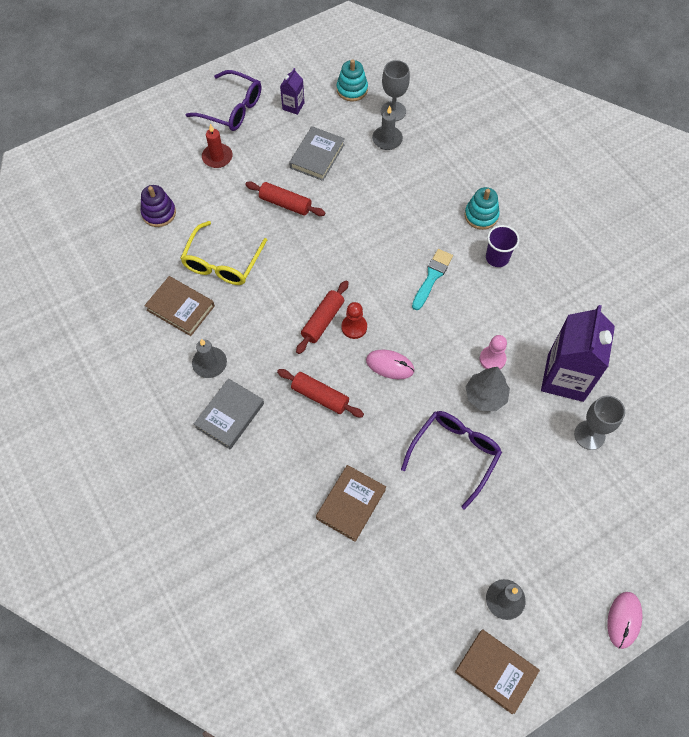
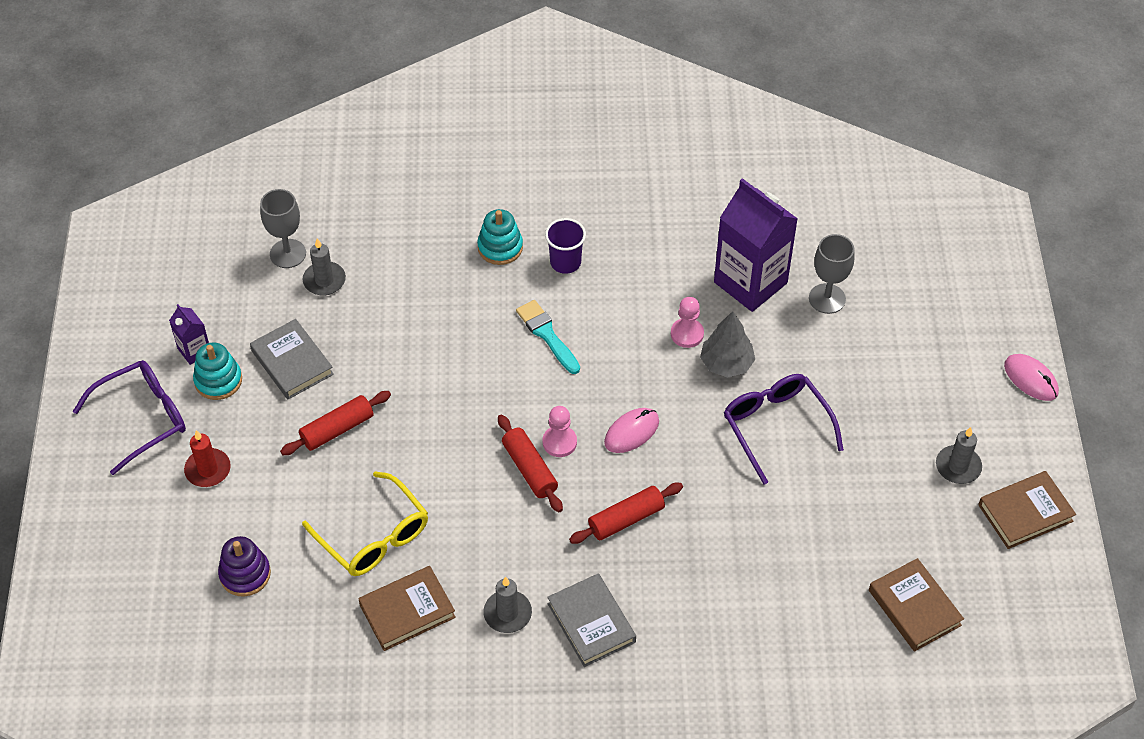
camera: 60 degrees left, 10 degrees down
brown book [316,465,386,542] -> brown book moved to [869,558,964,651]
turquoise stacking toy [337,59,368,101] -> turquoise stacking toy moved to [193,342,242,400]
red pawn [341,302,367,339] -> pink pawn [543,406,577,457]

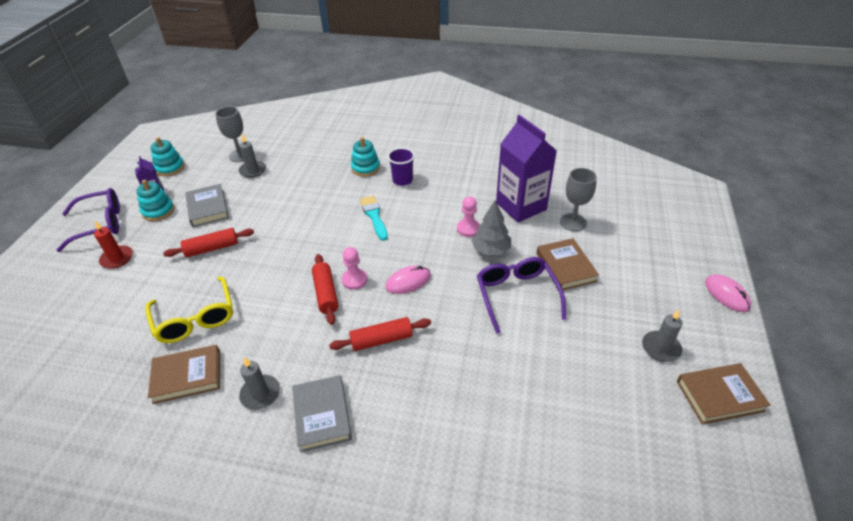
camera: 15 degrees right, 10 degrees down
purple stacking toy [218,536,271,596] -> none
brown book [869,558,964,651] -> brown book moved to [536,238,599,290]
none -> turquoise stacking toy [151,137,185,176]

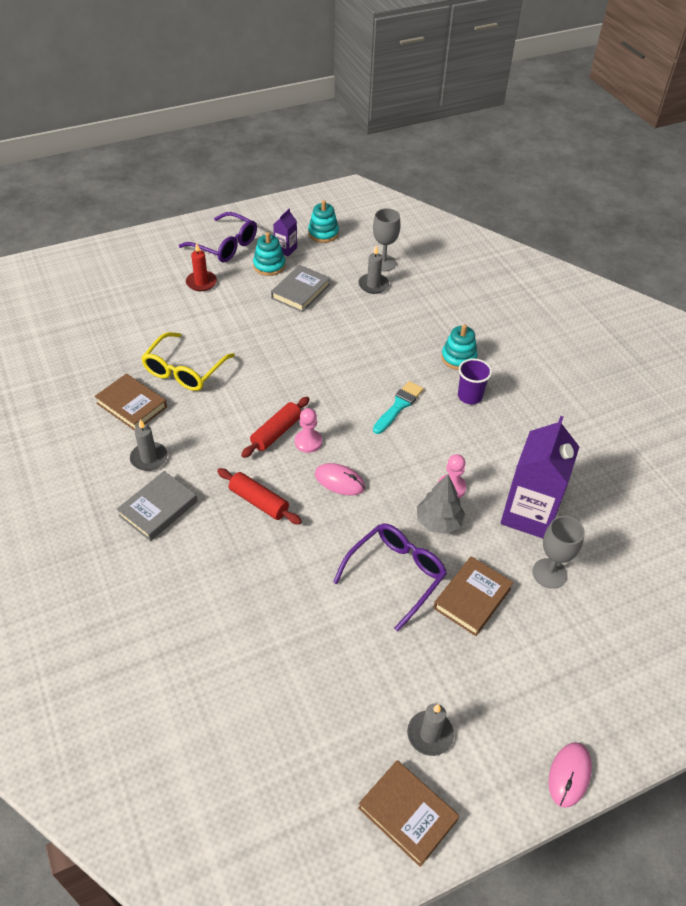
camera: 50 degrees right, 5 degrees up
red rolling pin [163,228,254,257] -> none

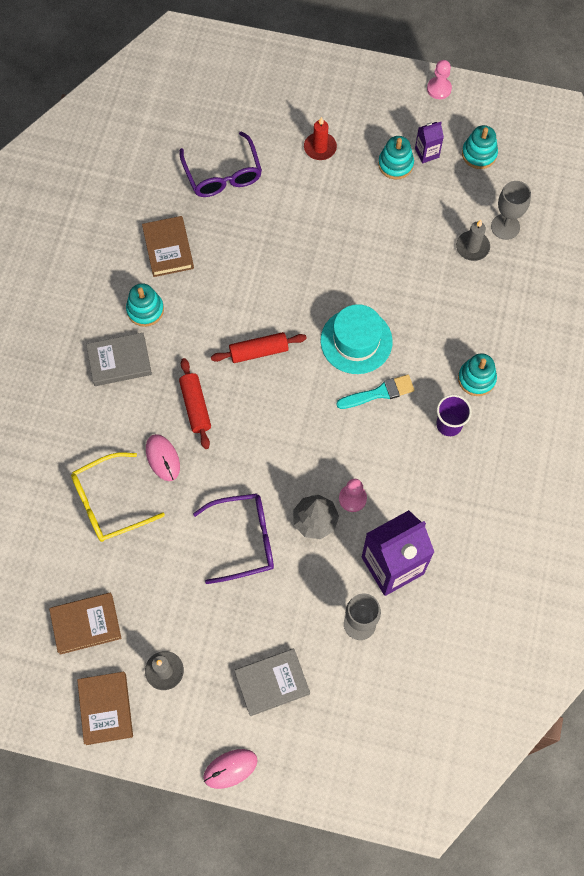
camera: 40 degrees right, 20 degrees up
grey candle [130,419,168,471] -> turquoise stacking toy [126,283,164,327]
yellow glasses [141,332,235,391] -> yellow glasses moved to [71,453,165,542]
purple glasses [179,212,257,262] -> purple glasses moved to [180,131,262,197]
grey book [271,265,330,312] -> grey book moved to [234,649,310,716]
pink pawn [295,408,322,453] -> pink pawn moved to [427,60,452,99]
pink mouse [315,463,365,496] -> pink mouse moved to [146,434,180,481]
brown book [433,556,513,636] -> brown book moved to [49,593,122,655]
none -> turquoise hat [321,304,393,374]

